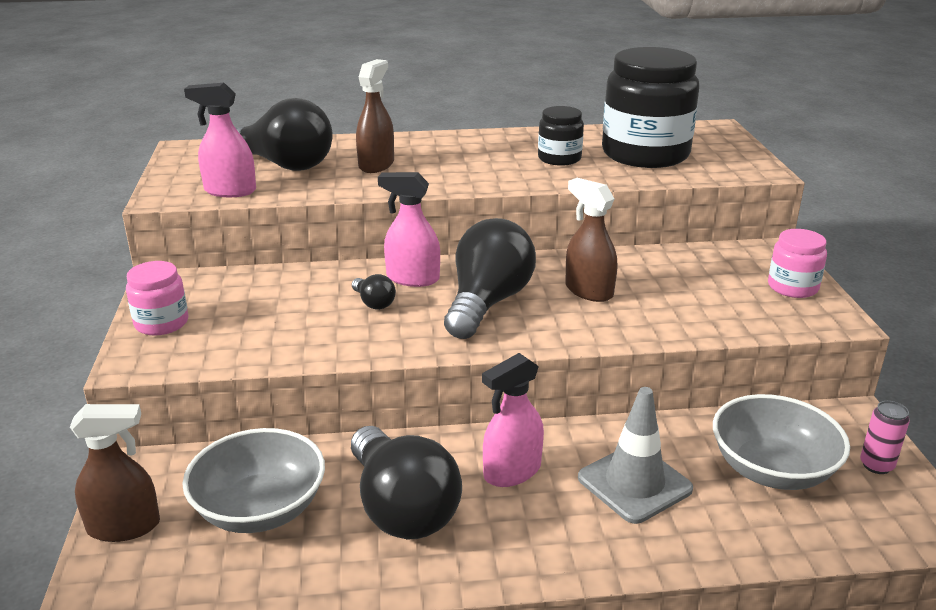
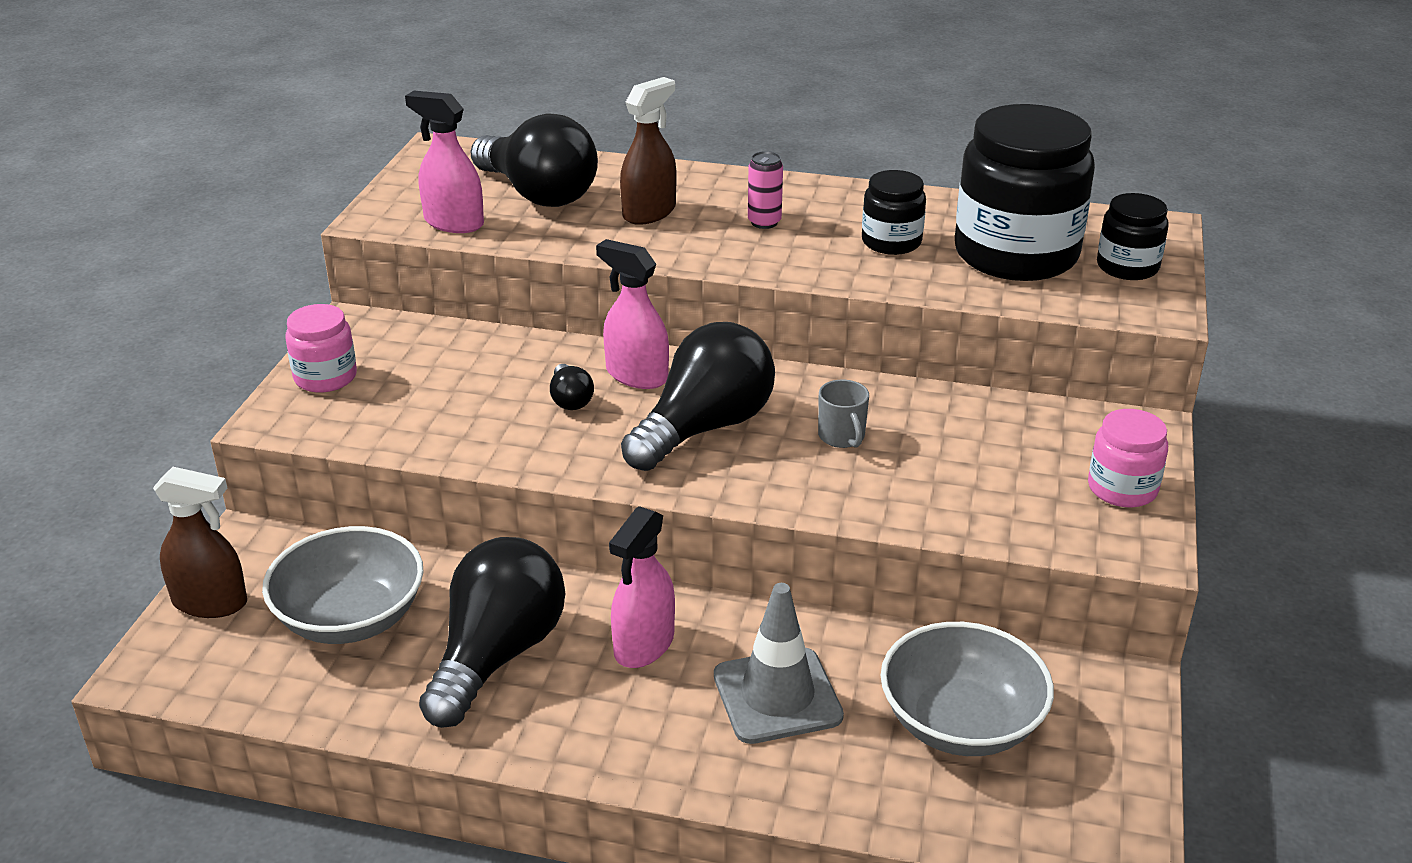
camera: 20 degrees right, 5 degrees up
black light bulb [351,426,462,539] -> black light bulb turned 150 degrees counterclockwise [419,537,565,728]
pink spray bottle [482,353,544,487] -> pink spray bottle turned 45 degrees counterclockwise [609,506,675,668]
brown spray bottle [565,178,617,302] -> grey mug [818,380,869,448]
pink can [860,401,910,474] -> pink can moved to [748,151,783,229]
none -> black jar [1097,193,1169,280]

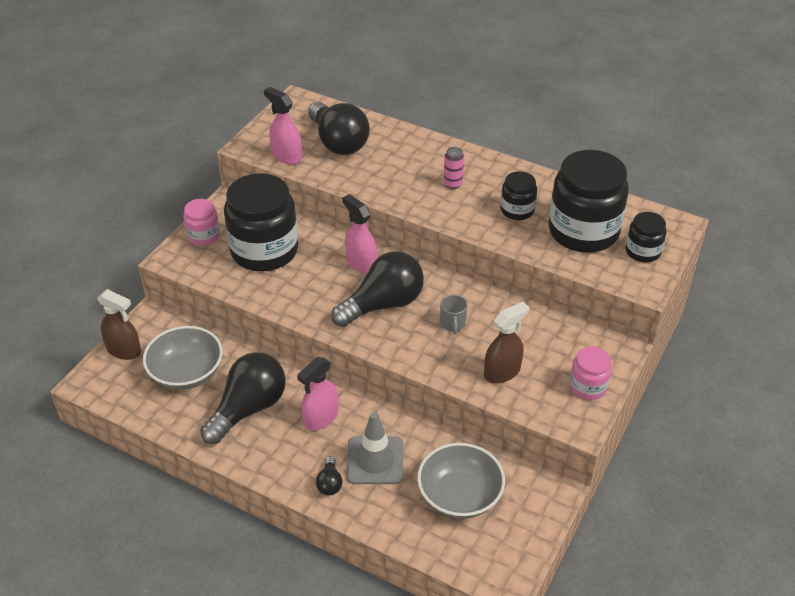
camera: 15 degrees right, 10 degrees up
black light bulb [550,364,594,410] -> black light bulb moved to [316,456,343,495]
brown spray bottle [620,77,677,225] -> brown spray bottle moved to [484,302,529,383]
none -> black jar [224,173,298,272]

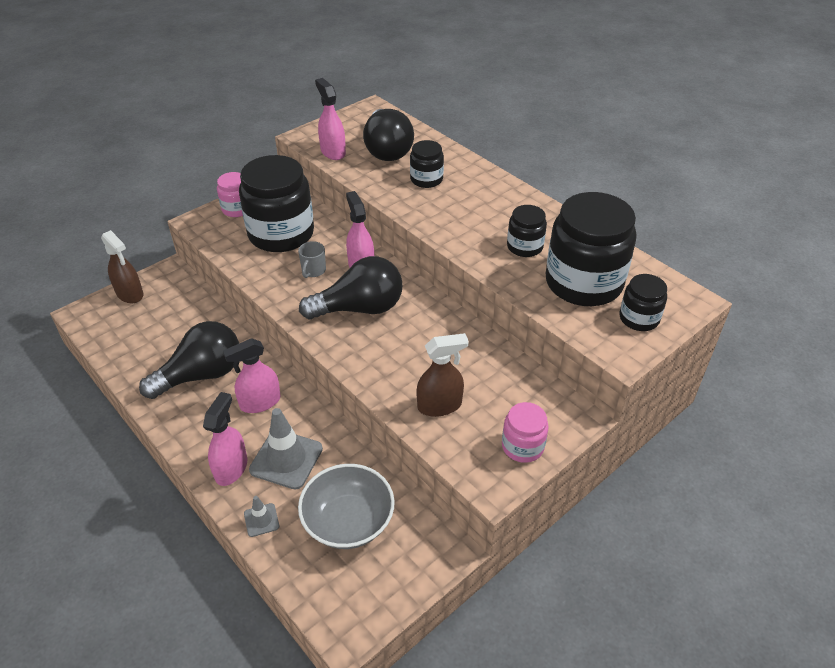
camera: 20 degrees right, 0 degrees up
grey bowl [143,326,222,390] -> none
black light bulb [316,456,343,495] -> pink spray bottle [203,392,247,486]
grey mug [440,294,468,334] -> grey mug moved to [298,241,326,278]
pink can [444,147,464,189] -> none
none -> grey traffic cone [244,496,279,537]
none -> black jar [410,140,444,188]

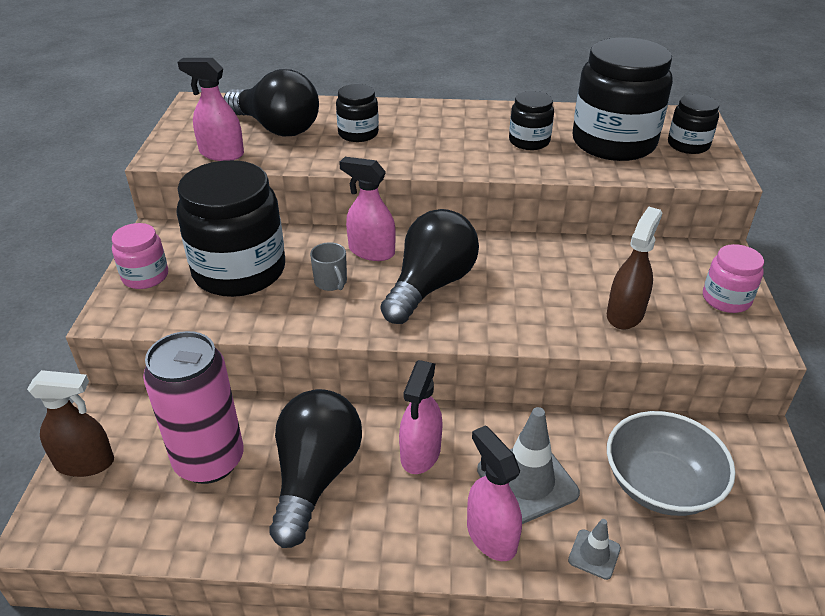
camera: 45 degrees left, 5 degrees down
none -> pink can [143,331,244,484]

